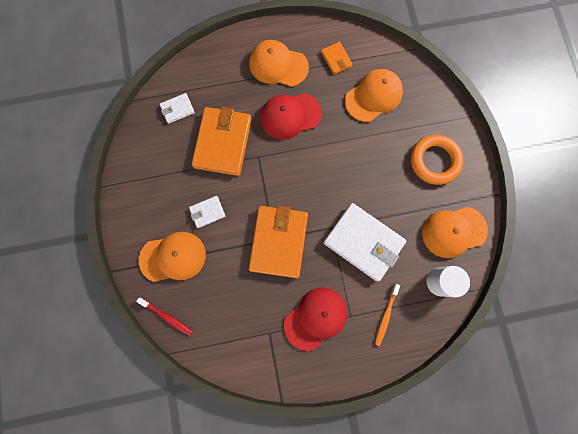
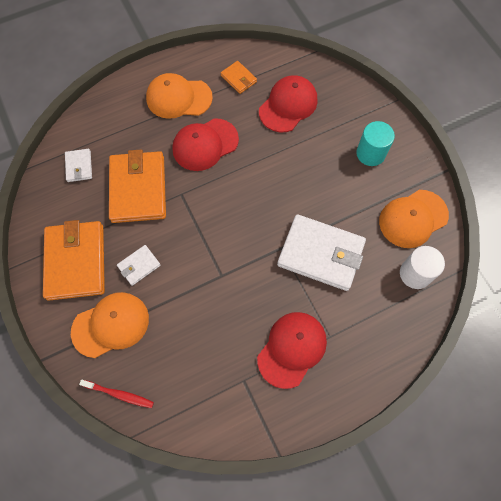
camera: 15 degrees left, 10 degrees down
white wallet [160,93,195,124] -> white wallet turned 60 degrees counterclockwise [65,149,92,182]
orange wallet [249,206,308,278] -> orange wallet moved to [43,220,105,301]
orange cap [345,69,403,122] -> red cap [259,75,317,132]
orange toothbrush [375,284,400,346] -> none
orange ring [411,135,464,185] -> turquoise cylinder [356,121,395,166]

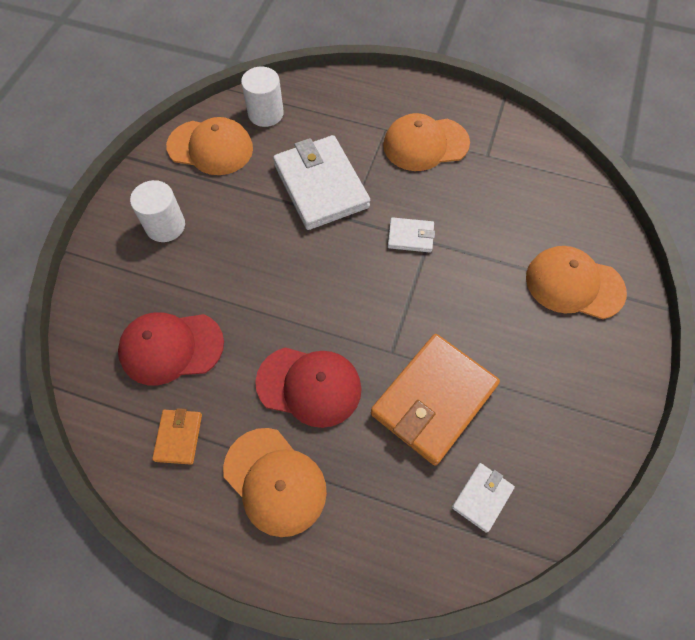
camera: 135 degrees left, 5 degrees down
orange wallet [43,220,105,301] -> none
red toothbrush [79,379,154,408] -> none
white wallet [117,245,161,286] -> white wallet moved to [388,217,435,252]
red cap [257,312,327,389] -> orange cap [383,113,470,171]
turquoise cylinder [356,121,395,166] -> white cylinder [130,180,185,242]

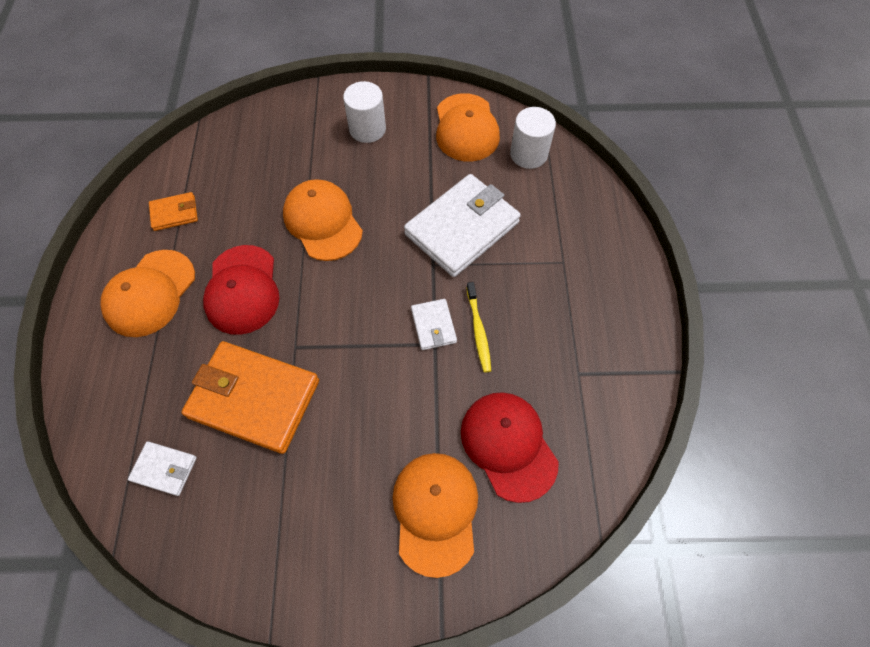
camera: 70 degrees right, 0 degrees up
red cap [118,312,224,385] -> red cap moved to [461,392,559,503]
orange cap [383,113,470,171] -> orange cap moved to [283,180,363,261]
none -> yellow toothbrush [466,282,491,373]

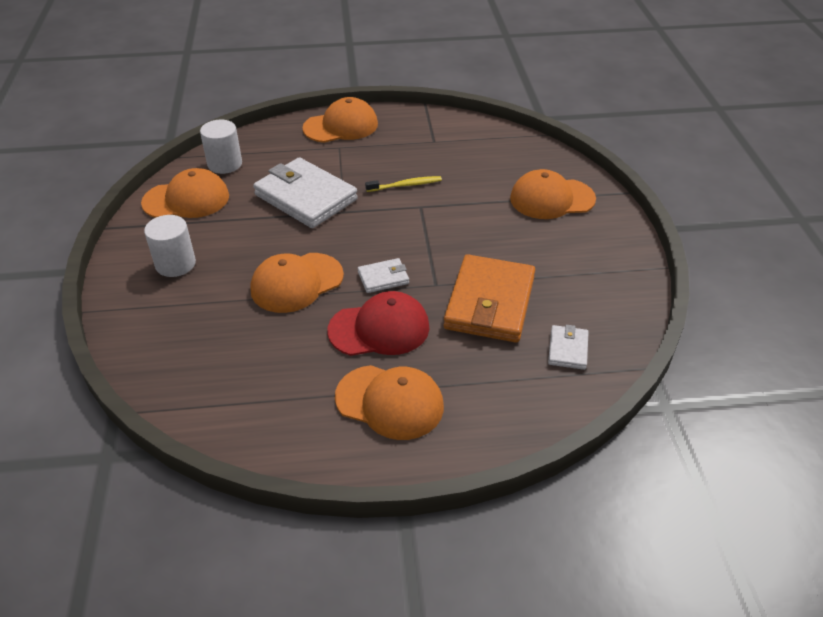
camera: 95 degrees left, 20 degrees down
orange wallet [149,192,198,231] -> none
white wallet [411,299,457,350] -> white wallet moved to [358,258,409,293]
red cap [461,392,559,503] -> none
none -> orange cap [302,97,378,143]

